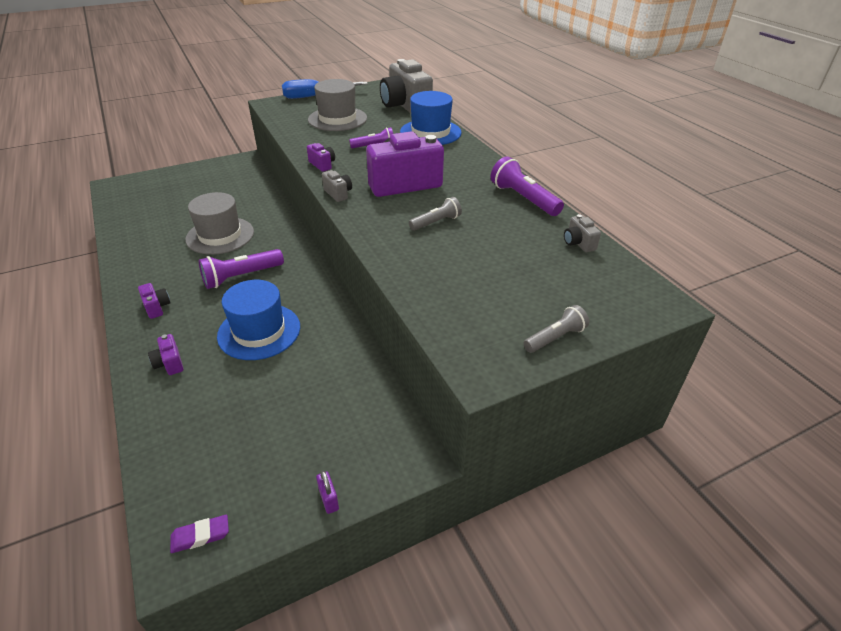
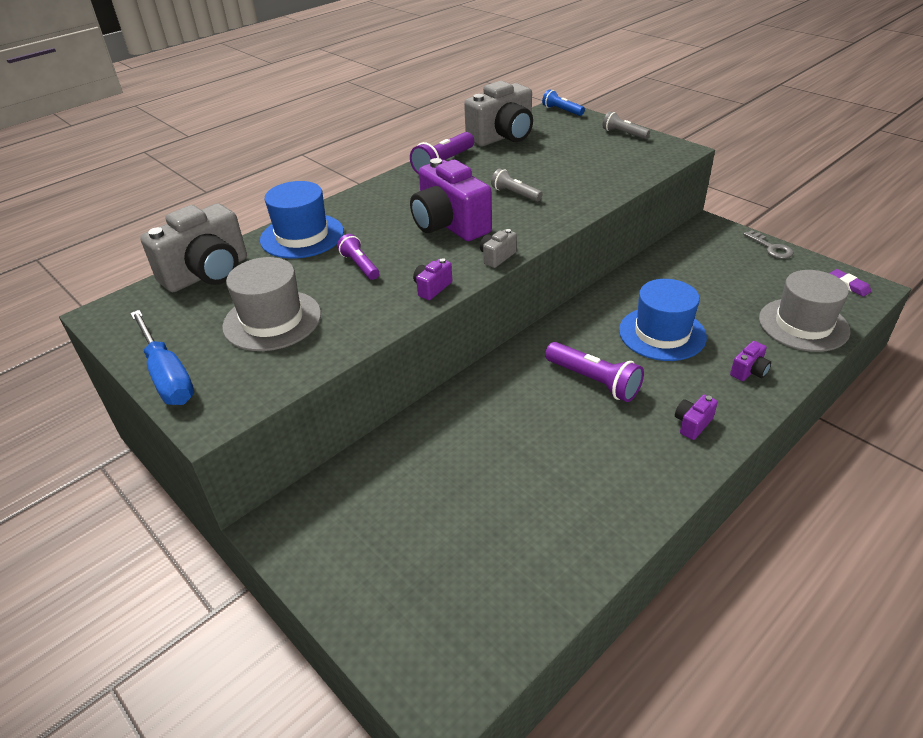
camera: 105 degrees left, 0 degrees up
grey hat [185,192,254,255] -> grey hat moved to [759,270,850,352]
purple padlock [316,471,339,514] -> grey key [743,230,793,259]
grey camera [564,214,601,252] -> grey camera [464,81,533,147], size x2.33
none -> blue flashlight [542,89,585,116]

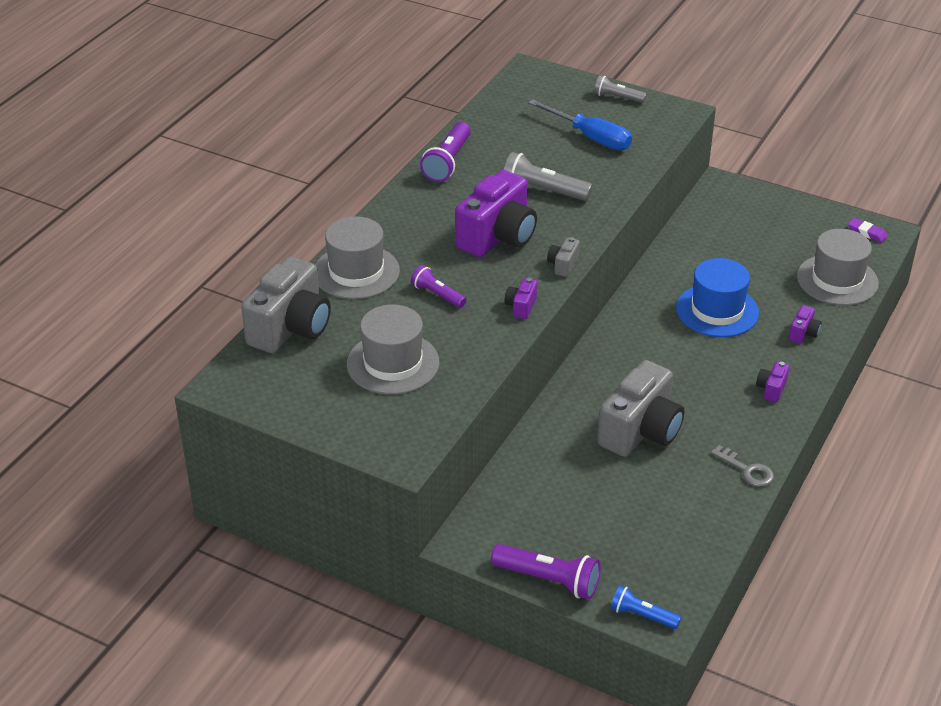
camera: 20 degrees left, 0 degrees up
blue screwdriver [130,310,194,405] -> blue screwdriver moved to [528,99,632,150]
blue hat [260,181,344,259] -> grey hat [315,216,400,299]
purple camera [410,158,492,241] -> purple camera turned 90 degrees counterclockwise [455,170,537,257]
grey camera [464,81,533,147] -> grey camera moved to [597,360,684,457]
grey flashlight [491,169,543,202] -> grey flashlight [504,152,593,201], size x1.60
blue flashlight [542,89,585,116] -> blue flashlight moved to [610,585,681,629]
purple flashlight [545,342,644,402] -> purple flashlight moved to [491,544,601,599]
grey key [743,230,793,259] -> grey key moved to [711,445,774,487]

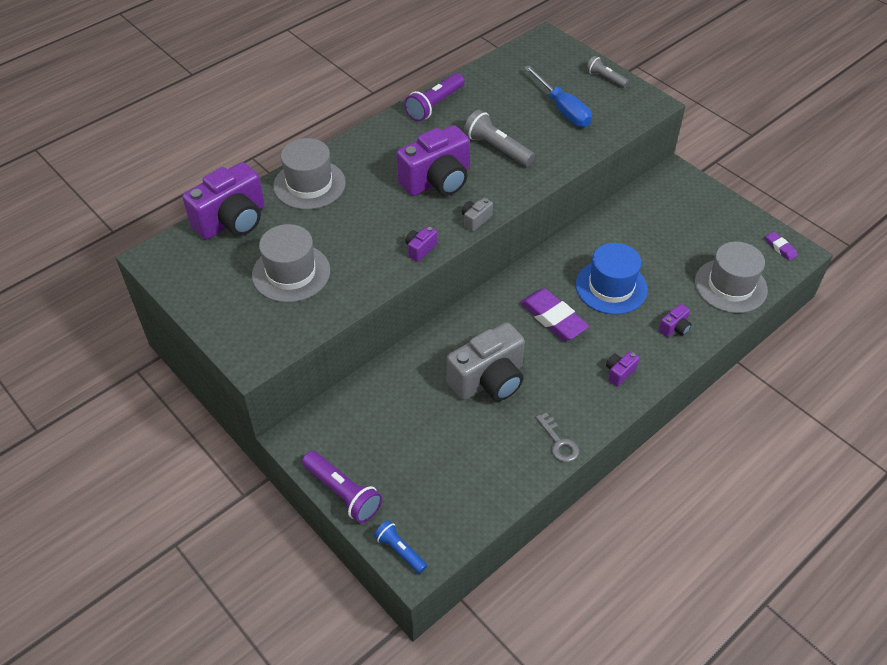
camera: 20 degrees right, 10 degrees up
grey camera [241,256,331,353] -> purple camera [182,162,264,239]
purple flashlight [411,265,466,308] -> none
none -> purple eraser [520,288,589,341]

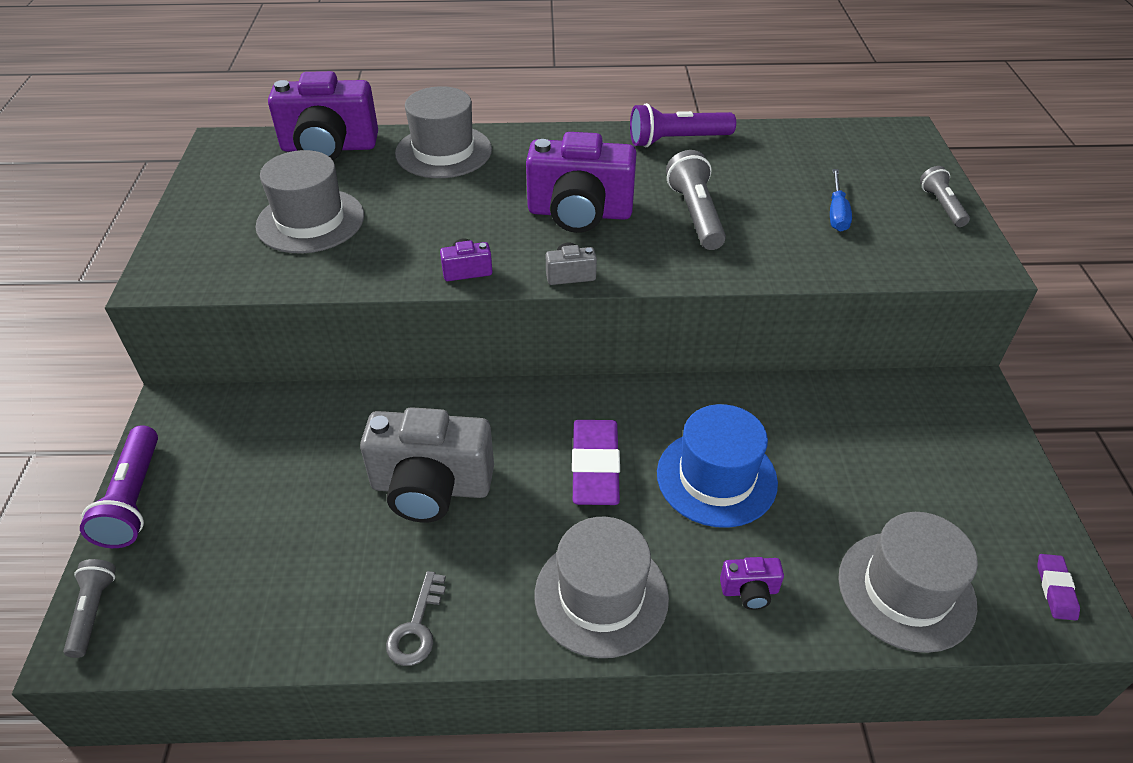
camera: 40 degrees right, 5 degrees down
blue flashlight [374,520,427,574] -> grey flashlight [63,559,116,658]
blue screwdriver [524,65,592,127] -> blue screwdriver [830,169,852,232], size x0.62
purple camera [606,351,639,387] -> grey hat [535,517,669,658]

